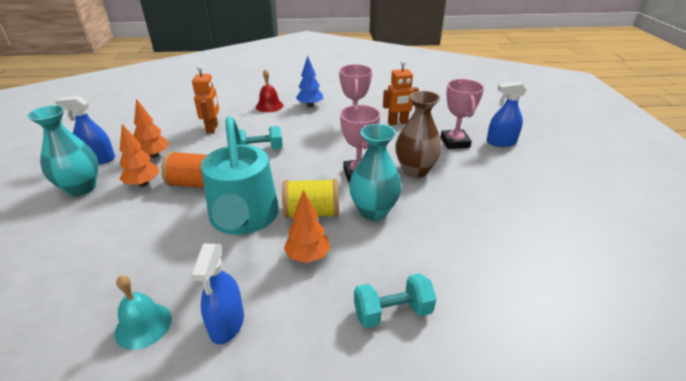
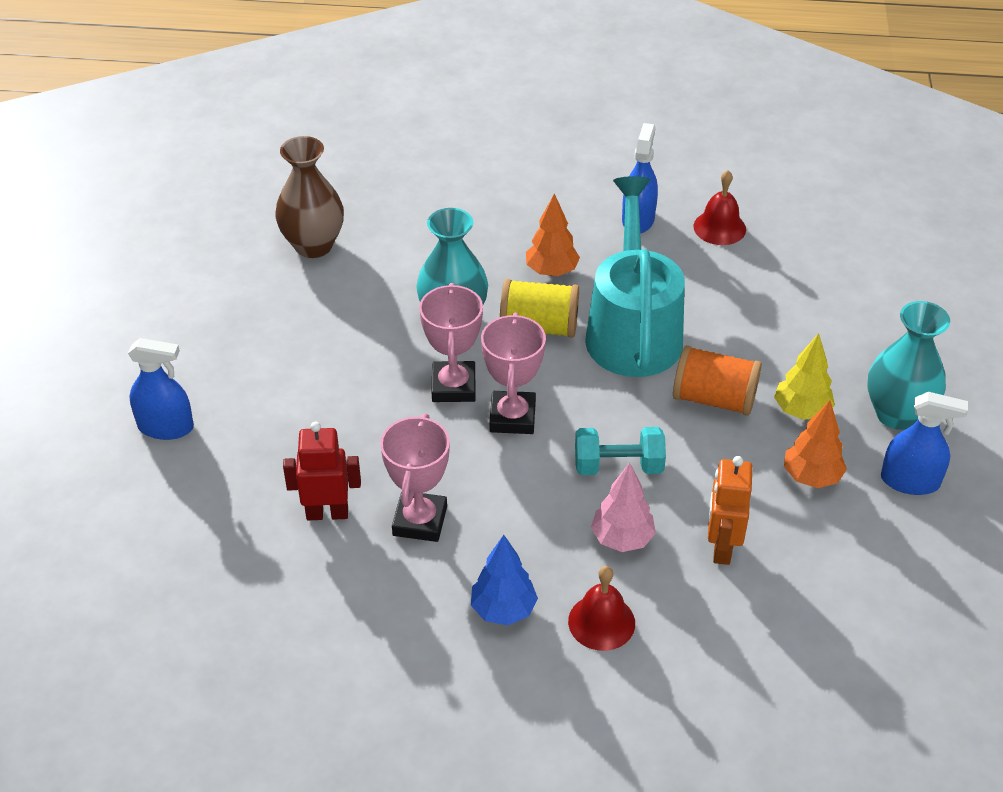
camera: 170 degrees left, 10 degrees up
turquoise bell [115,275,172,350] -> red bell [694,170,746,245]
orange tree [120,124,159,187] -> yellow tree [774,333,835,420]
turquoise dumbbell [354,273,436,328] -> none
orange robot [383,61,419,125] -> red robot [283,422,361,520]
brown vase [395,91,442,178] -> brown vase moved to [275,136,344,258]
pink trophy [441,79,484,149] -> pink trophy moved to [481,313,546,434]
none -> pink tree [591,463,656,552]

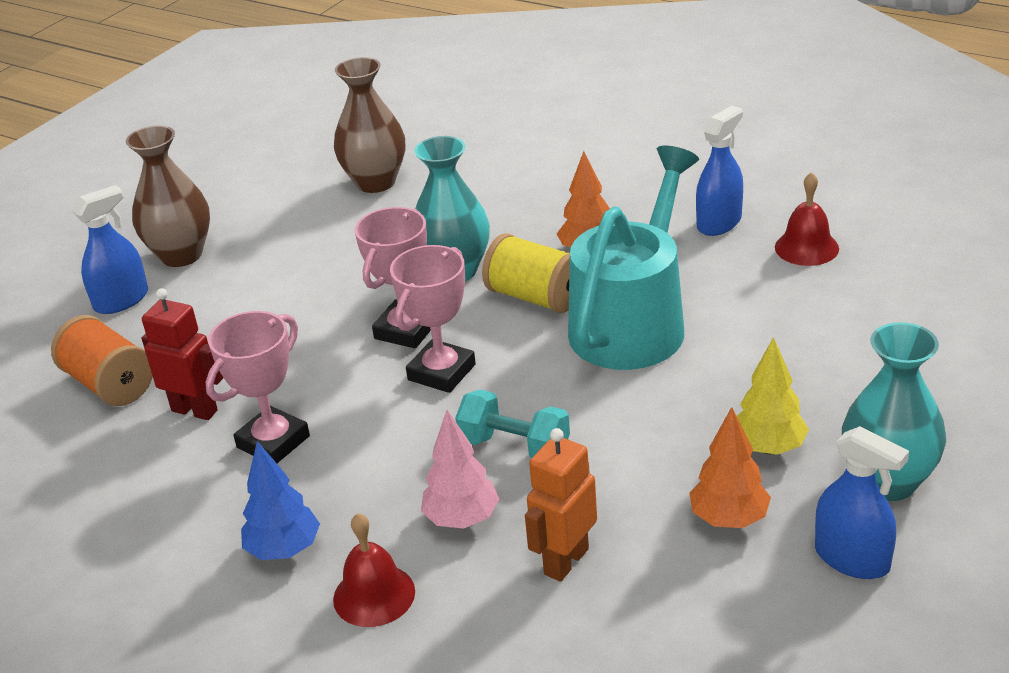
camera: 30 degrees right, 10 degrees down
blue spray bottle [128,338,194,440] -> blue spray bottle turned 75 degrees counterclockwise [72,185,148,314]
orange spool [673,345,762,416] -> orange spool moved to [51,315,153,406]
none -> brown vase [126,125,210,267]

